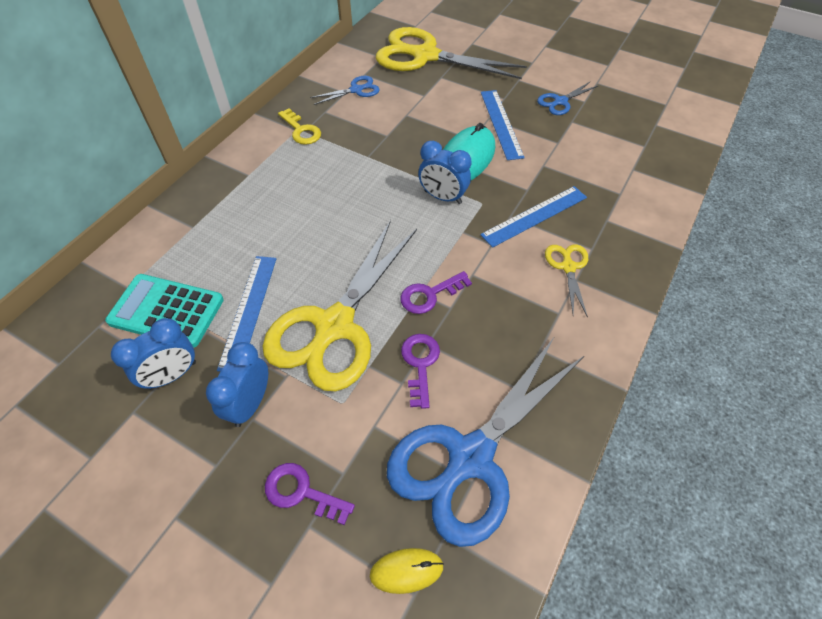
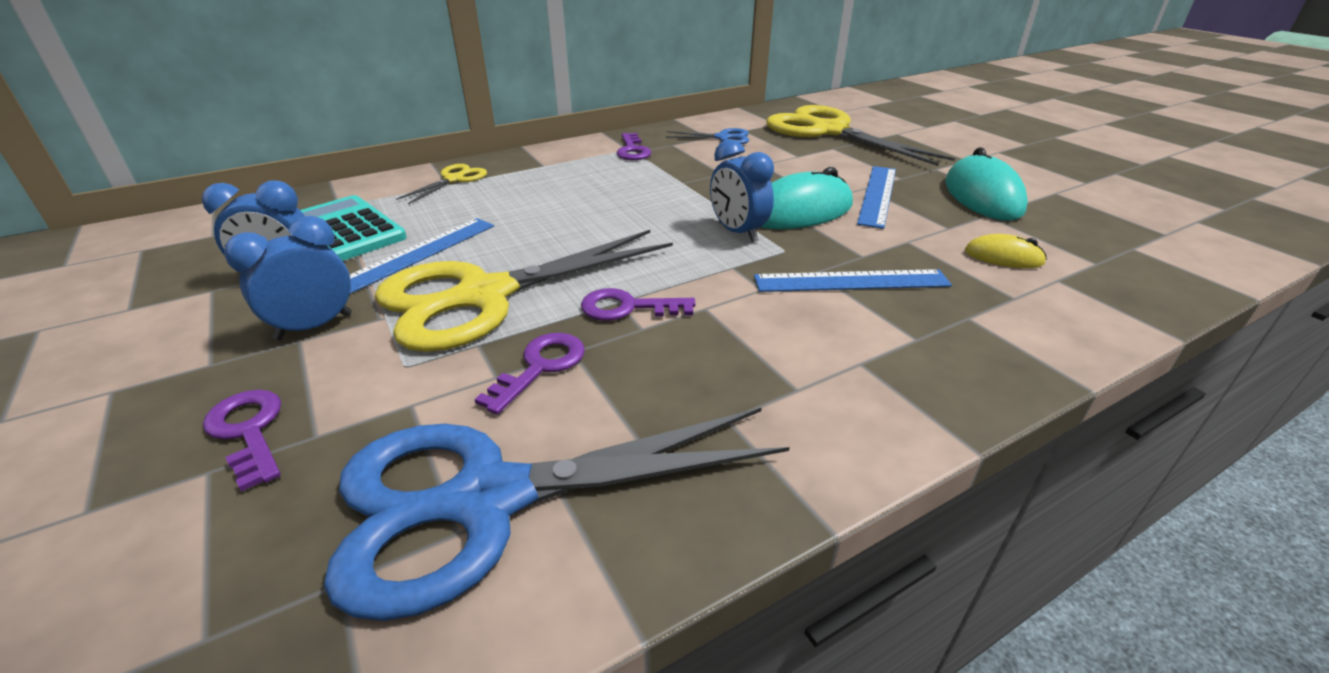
camera: 30 degrees right, 20 degrees down
yellow key [278,108,321,145] -> purple key [616,133,651,160]
yellow mouse [370,548,444,594] -> yellow mouse moved to [965,234,1047,268]
blue scissors [537,81,598,115] -> turquoise mouse [946,147,1028,221]
yellow scissors [545,244,588,317] -> yellow scissors moved to [396,164,487,204]

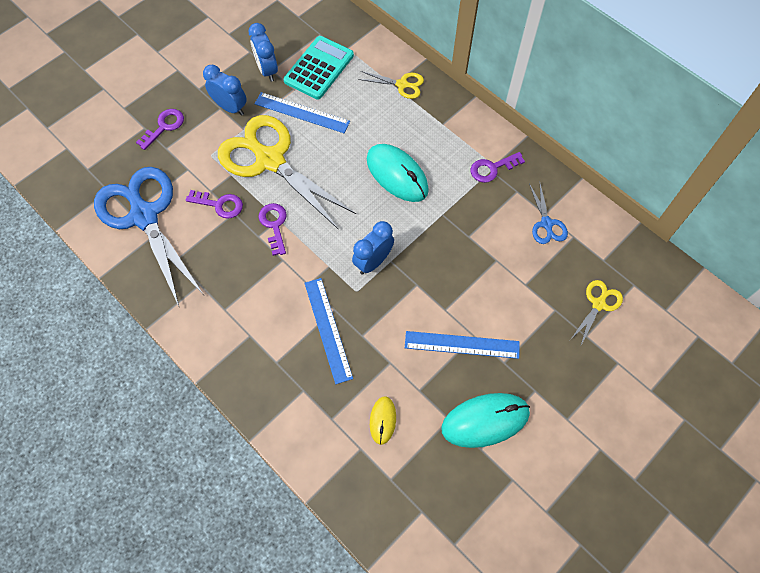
camera: 75 degrees right, 30 degrees up
turquoise mouse [762,167,853,229] -> turquoise mouse moved to [367,144,429,202]
yellow scissors [766,105,955,166] -> yellow scissors [570,280,623,347], size x0.44

